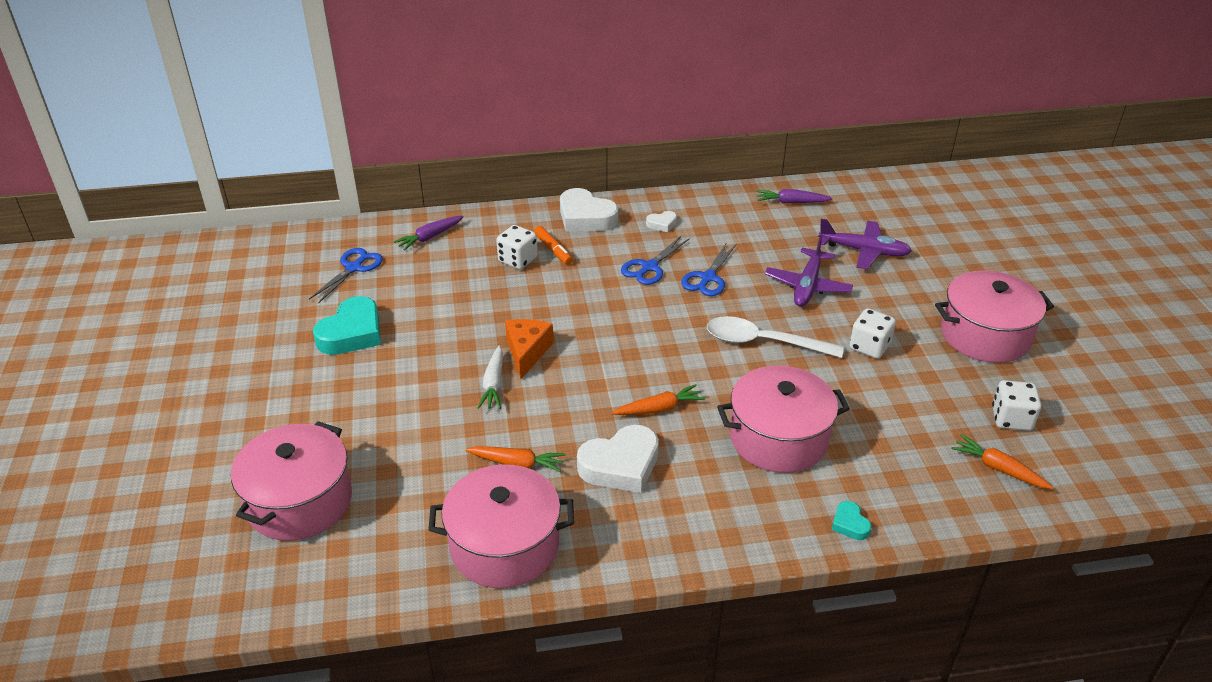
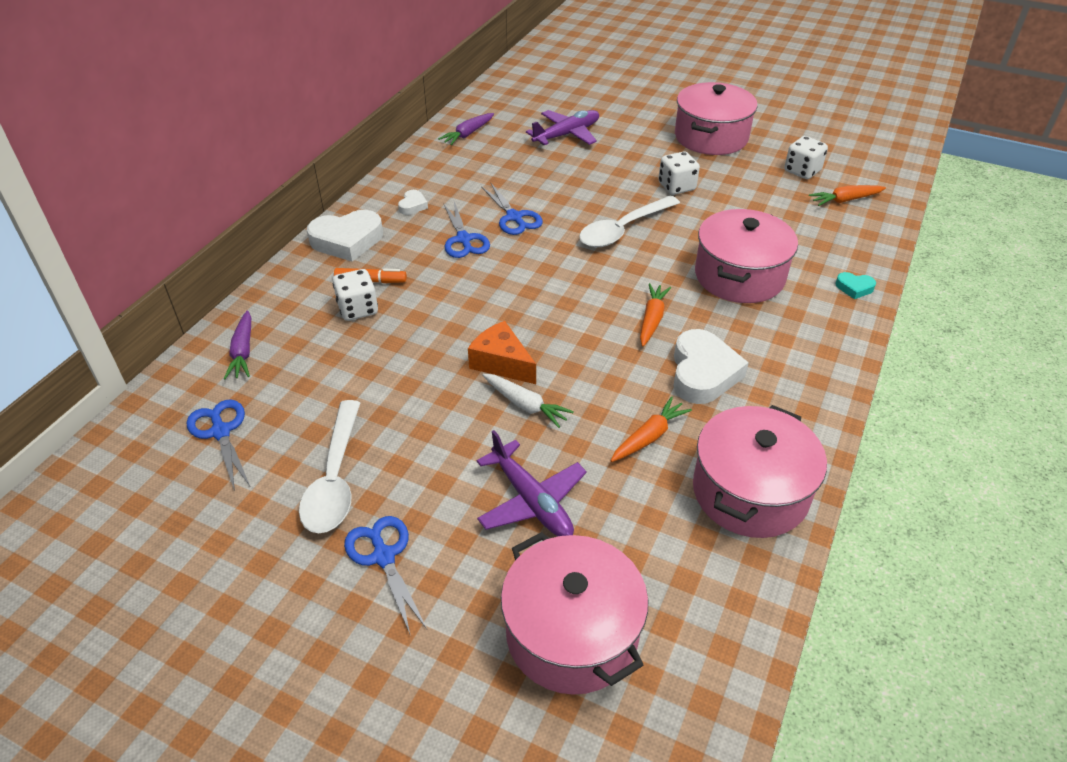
camera: 55 degrees left, 5 degrees up
turquoise heart [313,296,381,355] -> white spoon [299,400,360,533]
purple plane [765,234,853,307] -> purple plane moved to [476,430,587,536]
none -> blue scissors [344,516,427,636]

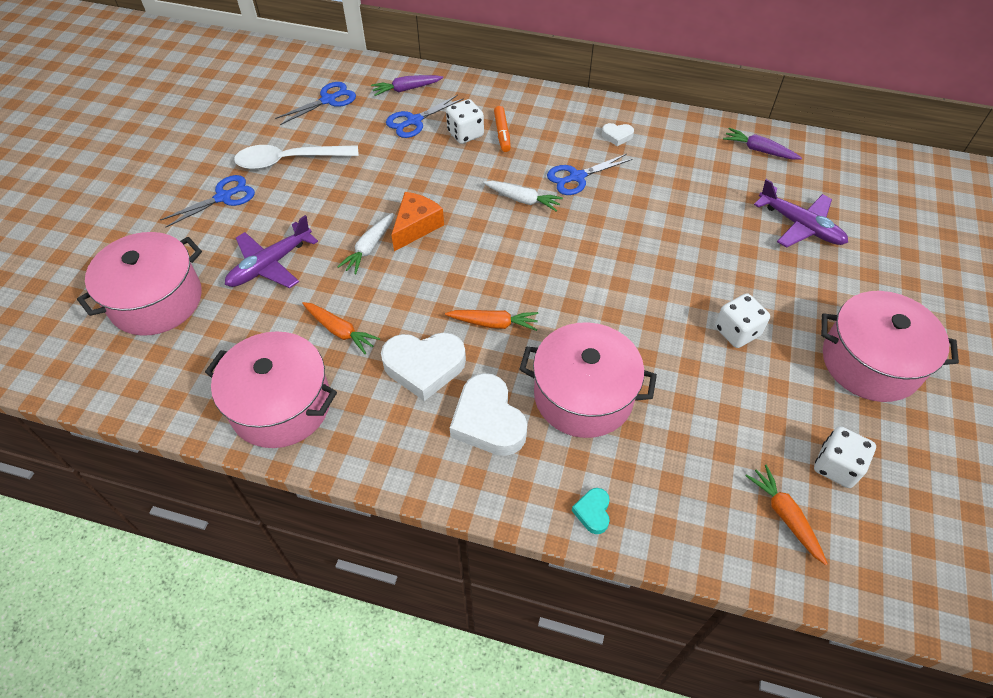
camera: 80 degrees right, 10 degrees up
white heart [307,210,383,262] -> white heart moved to [450,373,527,456]
blue scissors [481,183,543,235] -> blue scissors moved to [386,95,464,138]
white spoon [579,196,680,247] -> none
none -> white carrot [483,181,563,211]

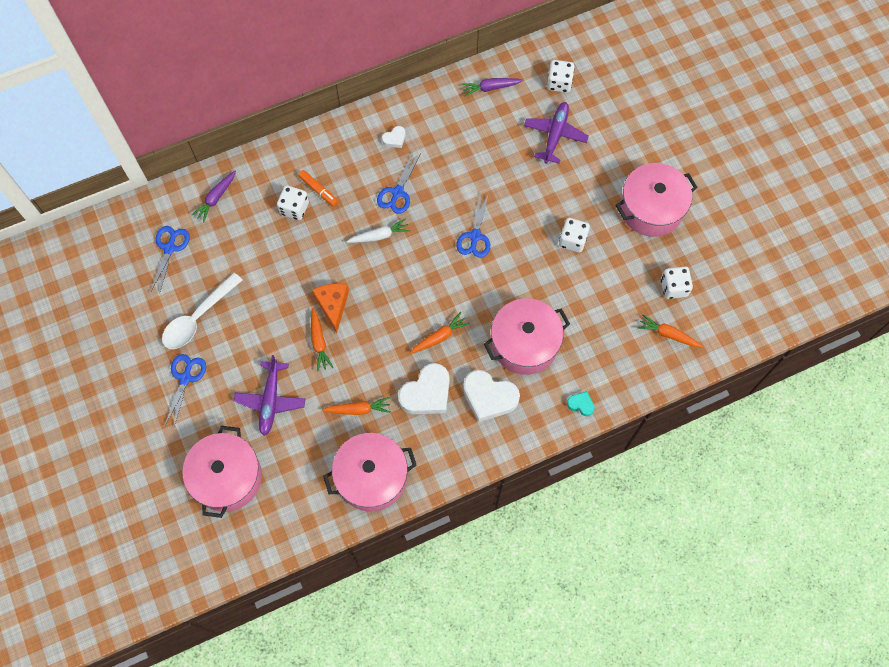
camera: 40 degrees left, 15 degrees up
white carrot [337,213,393,274] -> orange carrot [311,308,333,371]
blue scissors [386,95,464,138] -> blue scissors moved to [456,193,490,258]
turquoise heart [572,488,610,534] -> turquoise heart turned 150 degrees clockwise [567,392,595,416]
purple plane [754,179,848,248] -> purple plane turned 75 degrees counterclockwise [524,102,589,164]
none -> white dice [547,60,575,93]

